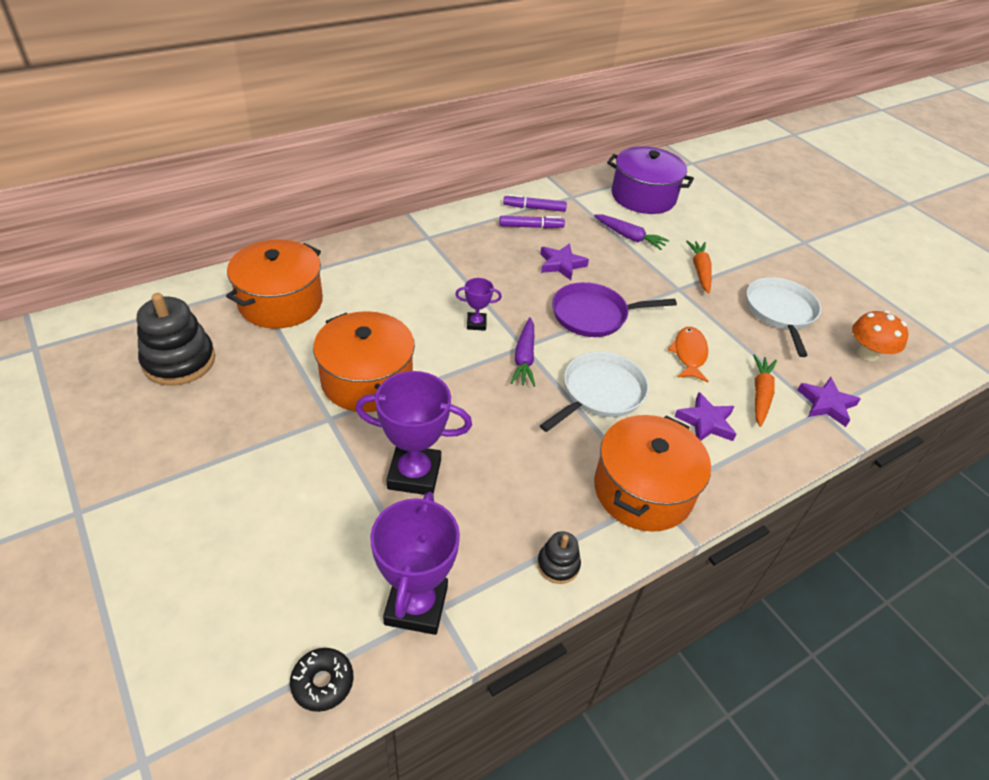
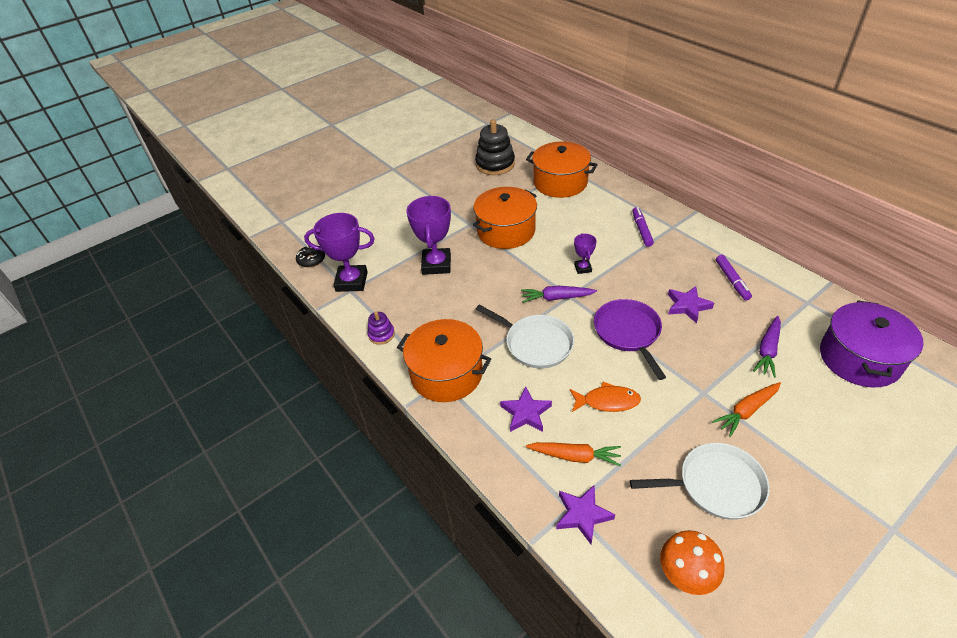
camera: 90 degrees right, 0 degrees up
purple marker [503,194,567,212] -> purple marker moved to [632,207,654,247]
black stacking toy [537,531,581,584] -> purple stacking toy [367,311,395,345]
orange carrot [686,241,712,294] -> orange carrot turned 150 degrees clockwise [712,382,781,437]

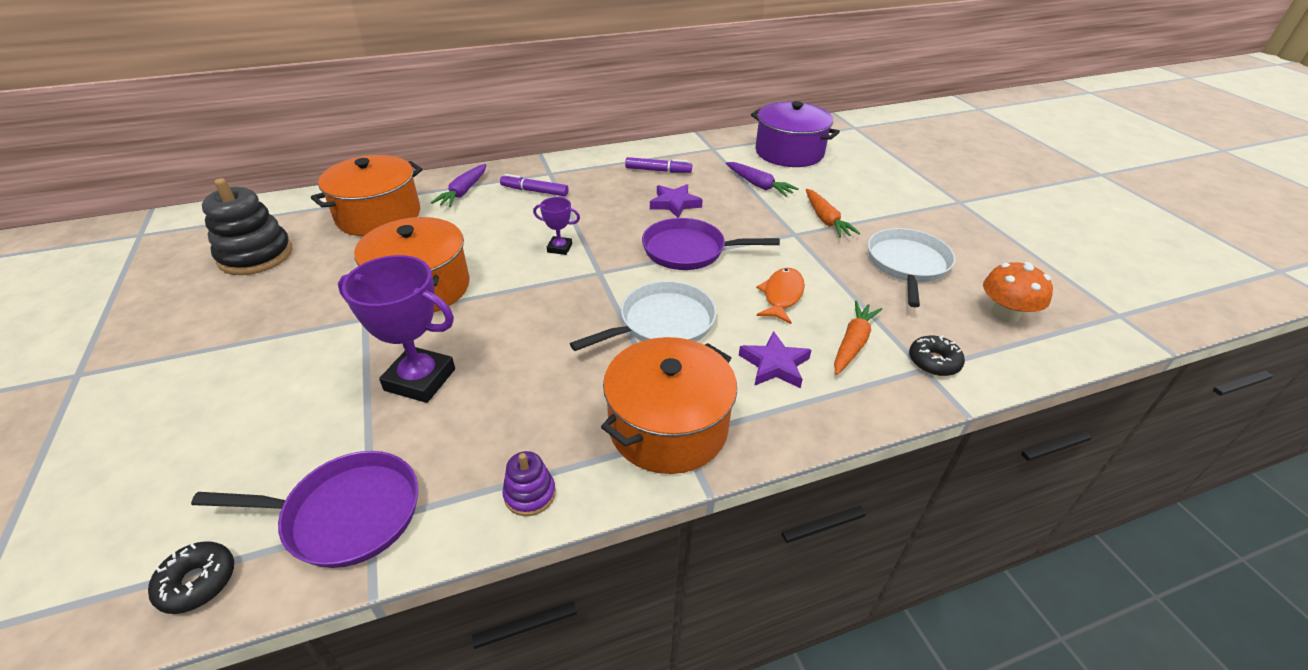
camera: 75 degrees left, 5 degrees down
purple trophy [304,213,375,292] -> purple pan [191,451,418,568]
purple carrot [521,286,597,303] -> purple carrot moved to [431,164,486,207]
purple star [556,485,615,544] -> black donut [909,335,965,376]

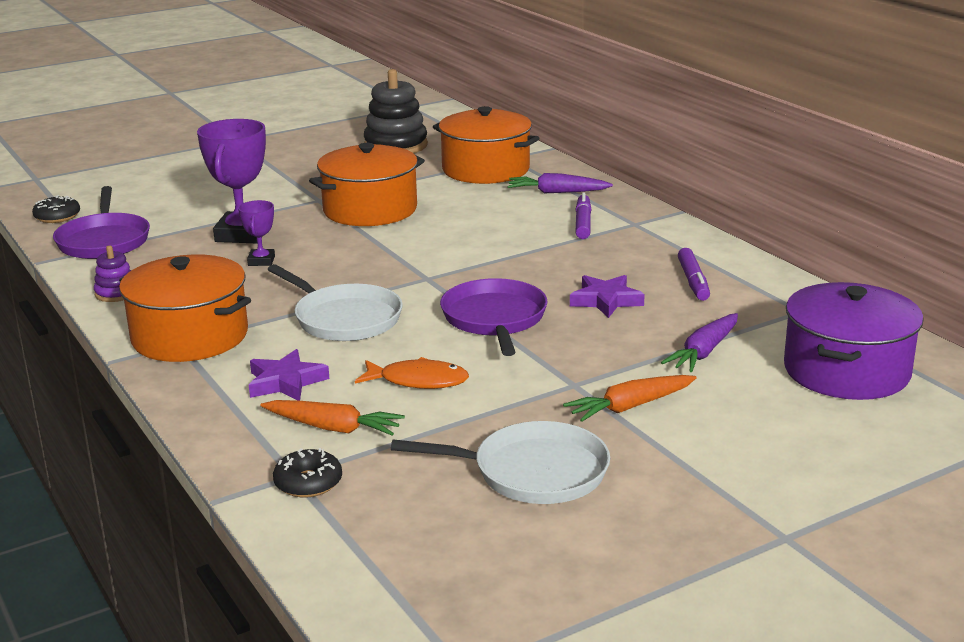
camera: 80 degrees right, 15 degrees down
purple trophy [533,197,580,255] -> purple trophy moved to [238,200,275,266]
orange mushroom [983,262,1053,323] -> none

